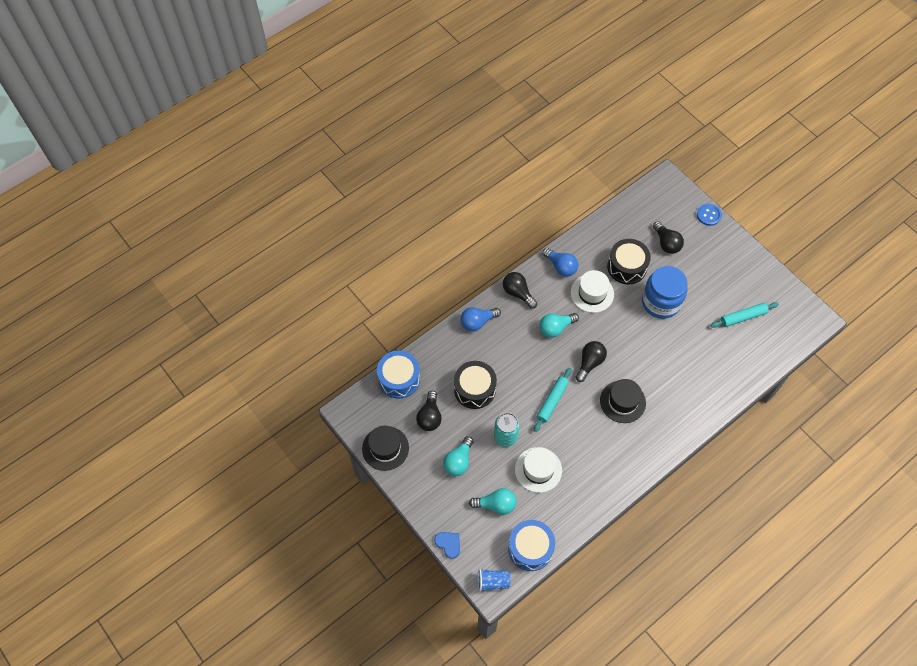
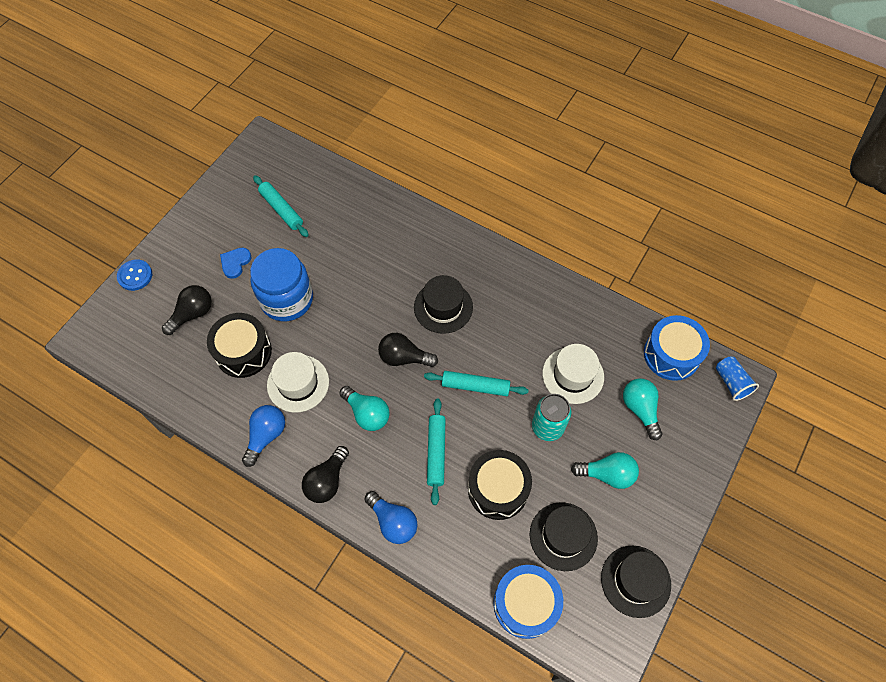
camera: 110 degrees left, 0 degrees up
black light bulb [416,391,442,431] -> black hat [530,502,598,571]
blue heart [434,532,460,559] -> blue heart moved to [220,247,251,279]
none -> turquoise rolling pin [427,399,446,505]

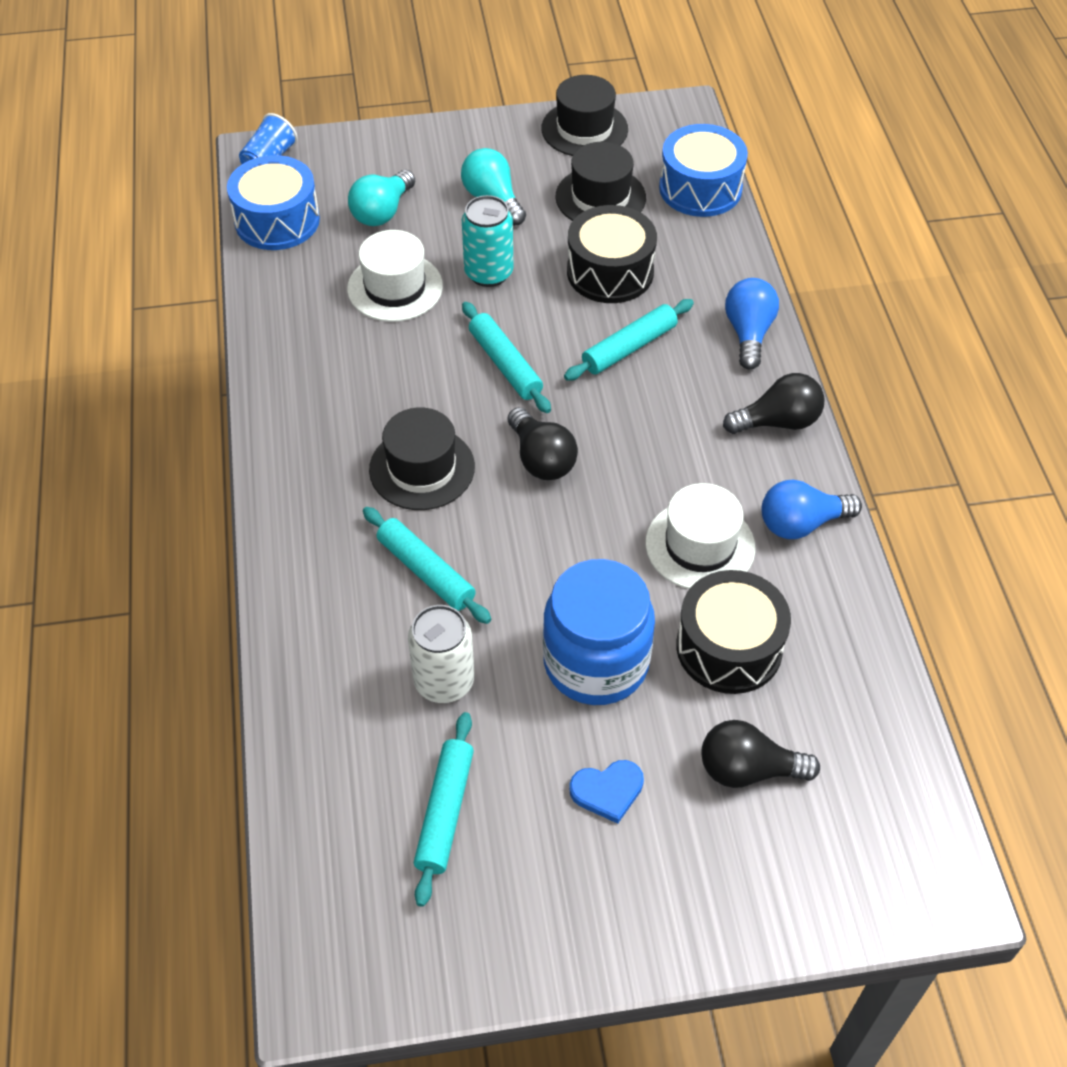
camera: 130 degrees left, 10 degrees down
blue button [117,260,152,291] -> none
turquoise light bulb [339,386,390,431] -> none
none -> turquoise rolling pin [363,507,491,624]
none -> white can [408,605,475,703]

